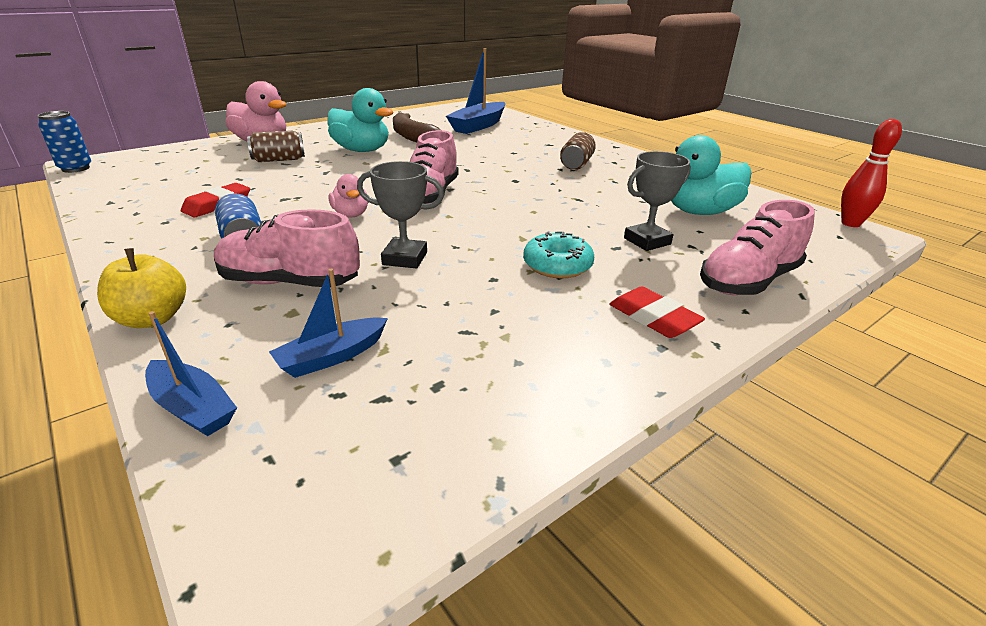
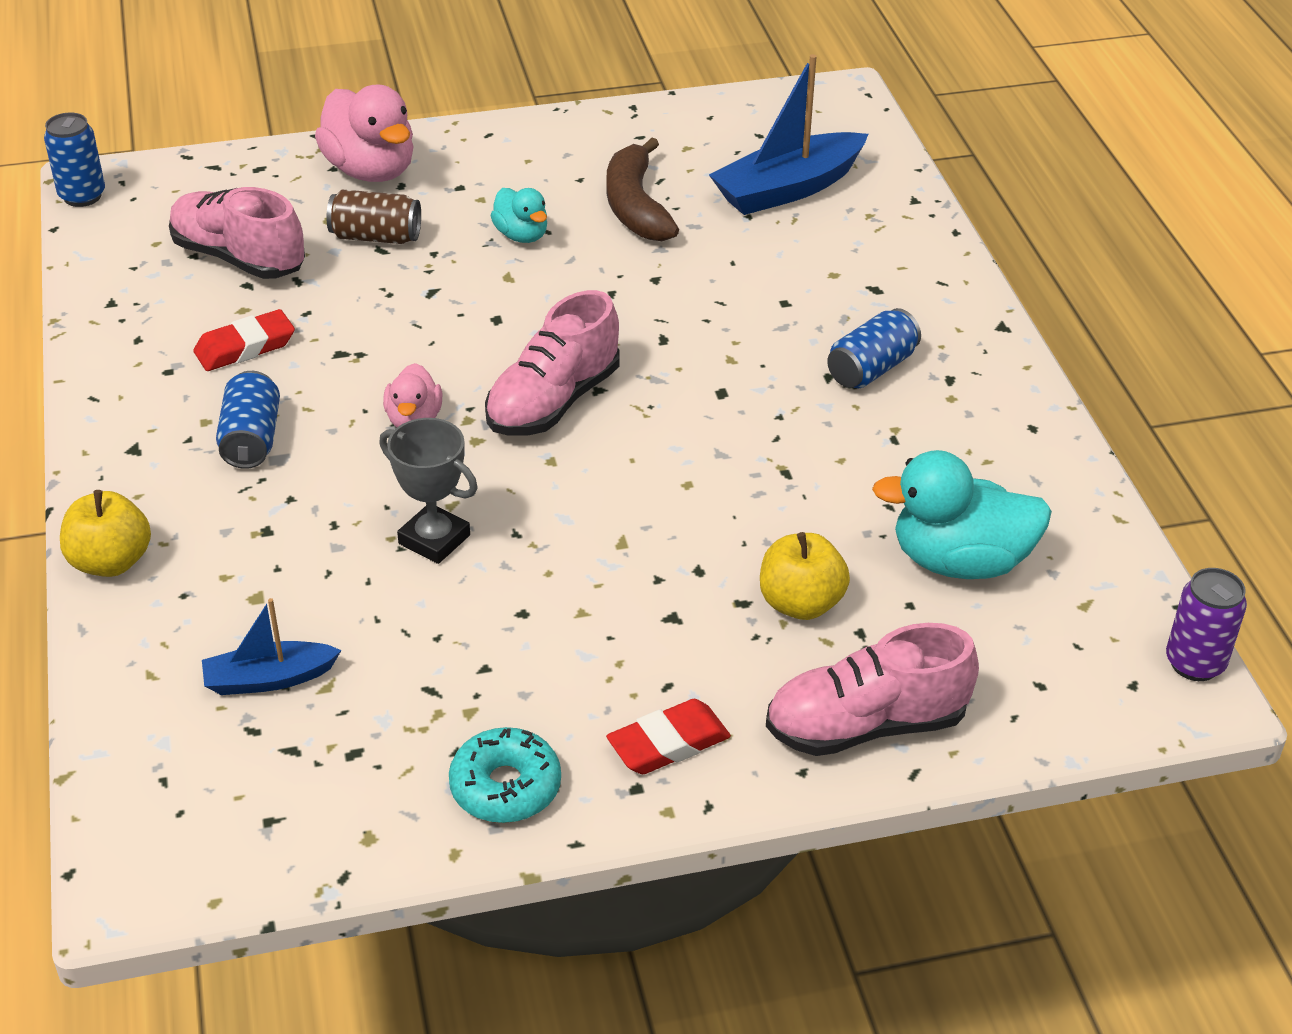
camera: 25 degrees right, 10 degrees up
blue boat [145,311,237,436] -> none
pink shoe [214,209,360,287] -> pink shoe moved to [169,187,305,279]
turquoise duck [327,88,394,152] -> turquoise duck [490,188,547,243], size x0.56
turquoise donut [523,232,594,278] -> turquoise donut moved to [449,727,561,823]
brown can [560,132,596,170] -> blue can [827,308,921,388]
red eraser [609,287,705,338] -> red eraser turned 75 degrees clockwise [606,699,731,774]
grey trophy [624,151,691,251] -> yellow apple [760,532,850,620]
red bowling pin [841,119,902,227] -> purple can [1166,568,1247,681]

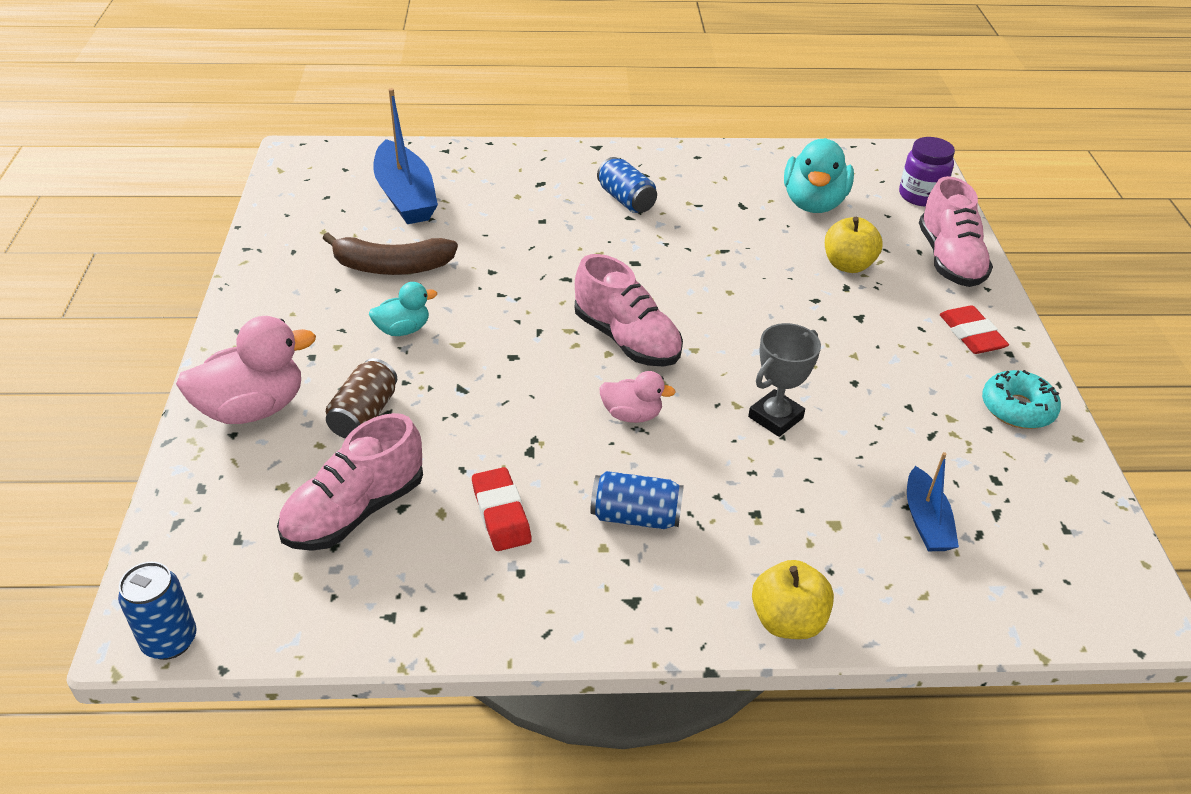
camera: 80 degrees left, 0 degrees up
purple can [1166,568,1247,681] -> none
none -> purple jar [899,137,955,207]

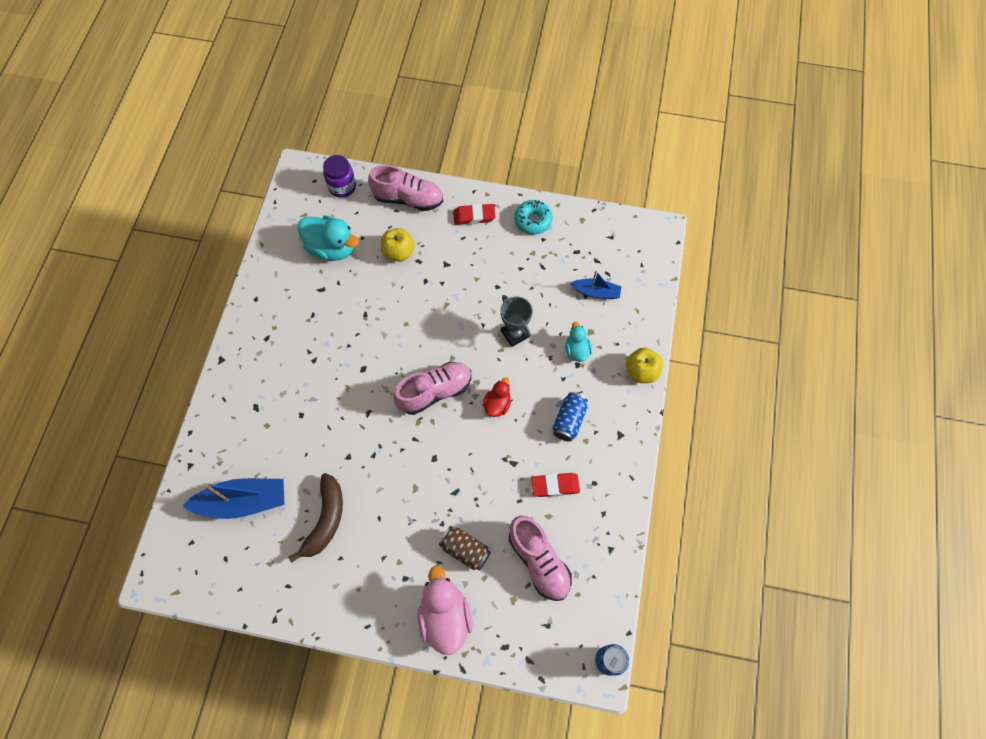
camera: 75 degrees left, 25 degrees up
turquoise duck [369,282,437,336] -> turquoise duck moved to [565,322,592,362]
blue can [597,157,657,213] -> none
pink duck [599,371,676,423] -> red duck [482,377,511,417]

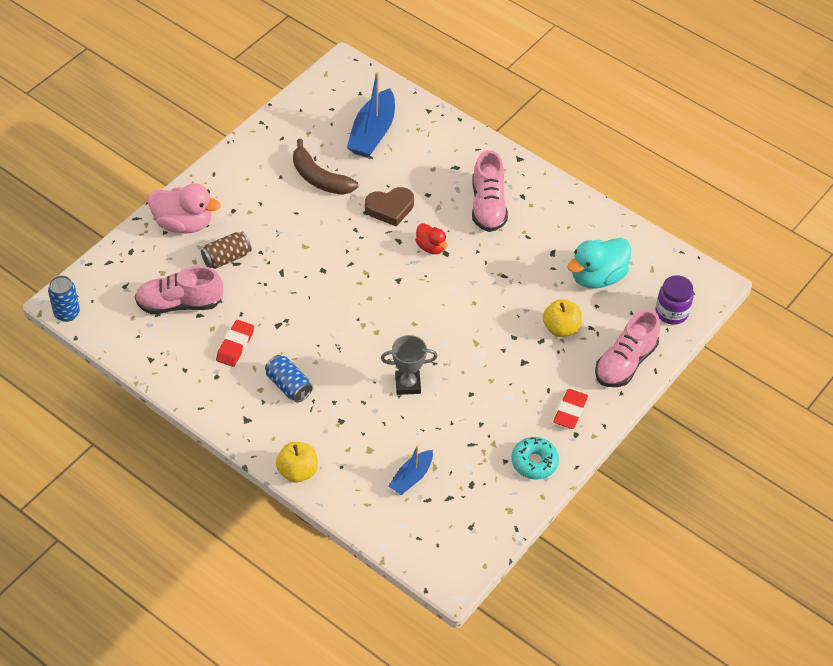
camera: 115 degrees right, 15 degrees down
pink shoe [393,362,472,415] -> pink shoe moved to [472,150,508,232]
red duck [482,377,511,417] -> red duck moved to [415,223,448,254]
turquoise duck [565,322,592,362] -> none
none -> brown heart [365,187,414,227]

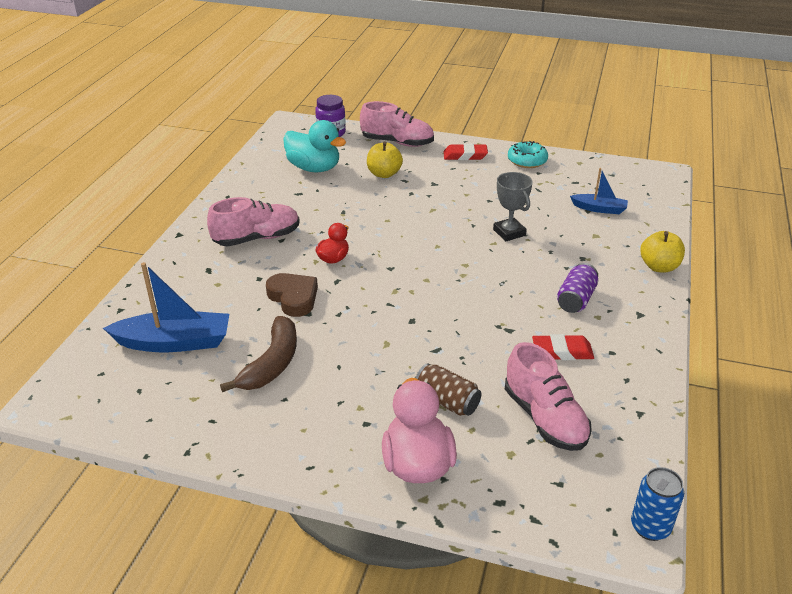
camera: 110 degrees left, 15 degrees down
blue can [265,355,313,403] -> purple can [557,263,598,313]

